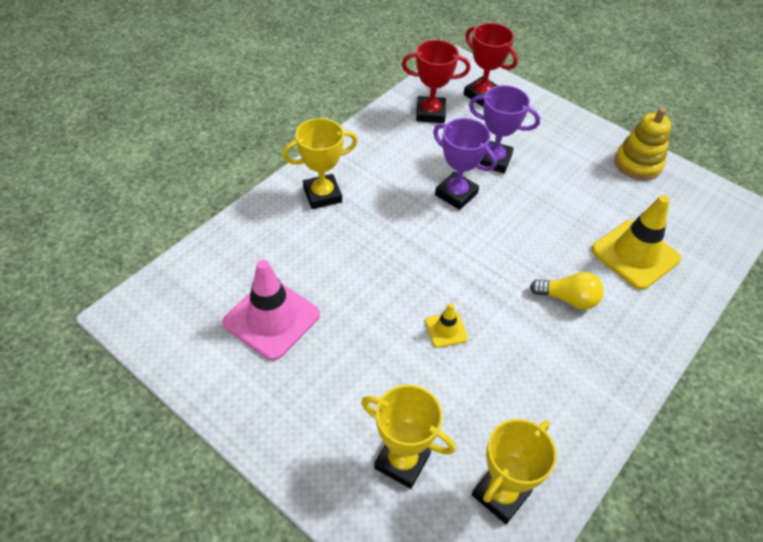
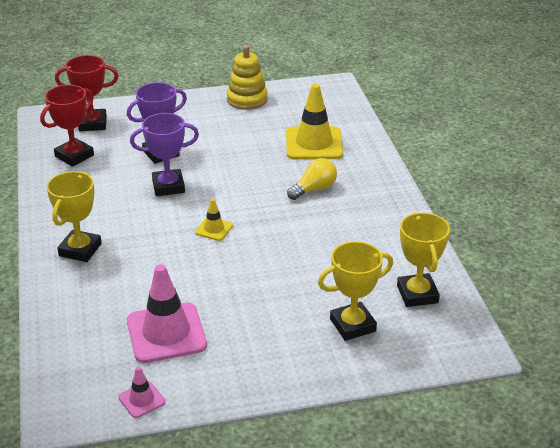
camera: 50 degrees left, 15 degrees down
yellow traffic cone [425,303,468,348] -> yellow traffic cone moved to [195,199,233,241]
none -> pink traffic cone [118,367,166,418]

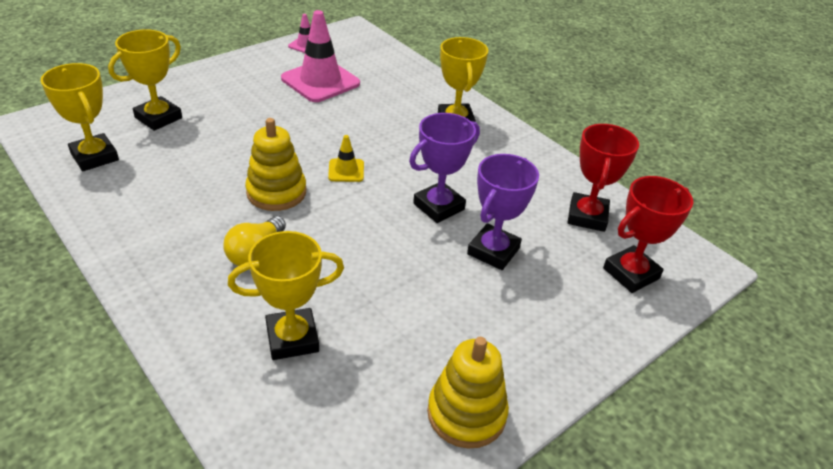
camera: 150 degrees right, 5 degrees up
yellow traffic cone [286,84,343,160] -> yellow trophy [228,231,344,360]
none -> yellow stacking toy [245,118,306,211]

